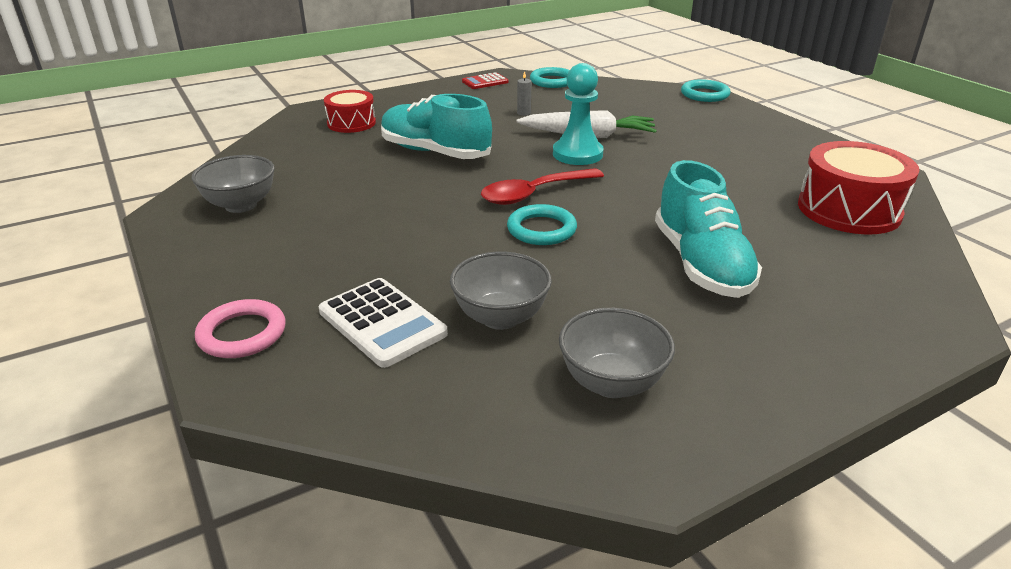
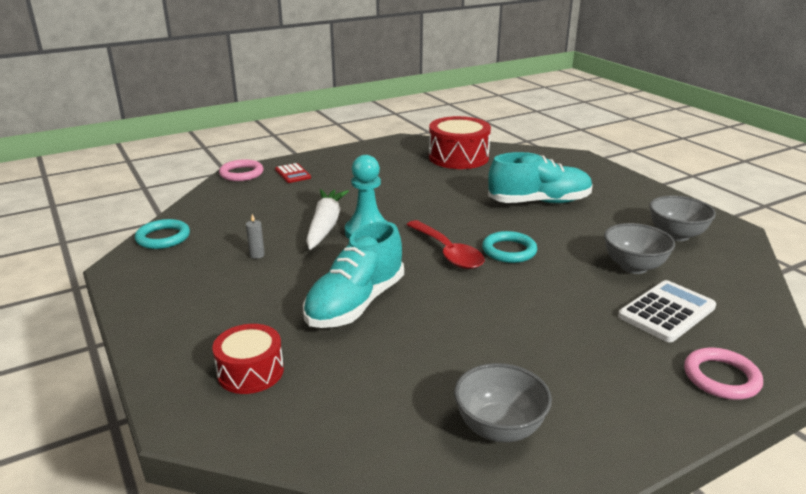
camera: 90 degrees left, 5 degrees down
red calculator [462,72,509,89] -> red calculator moved to [275,163,311,183]
turquoise ring [681,79,730,102] -> pink ring [219,159,264,181]

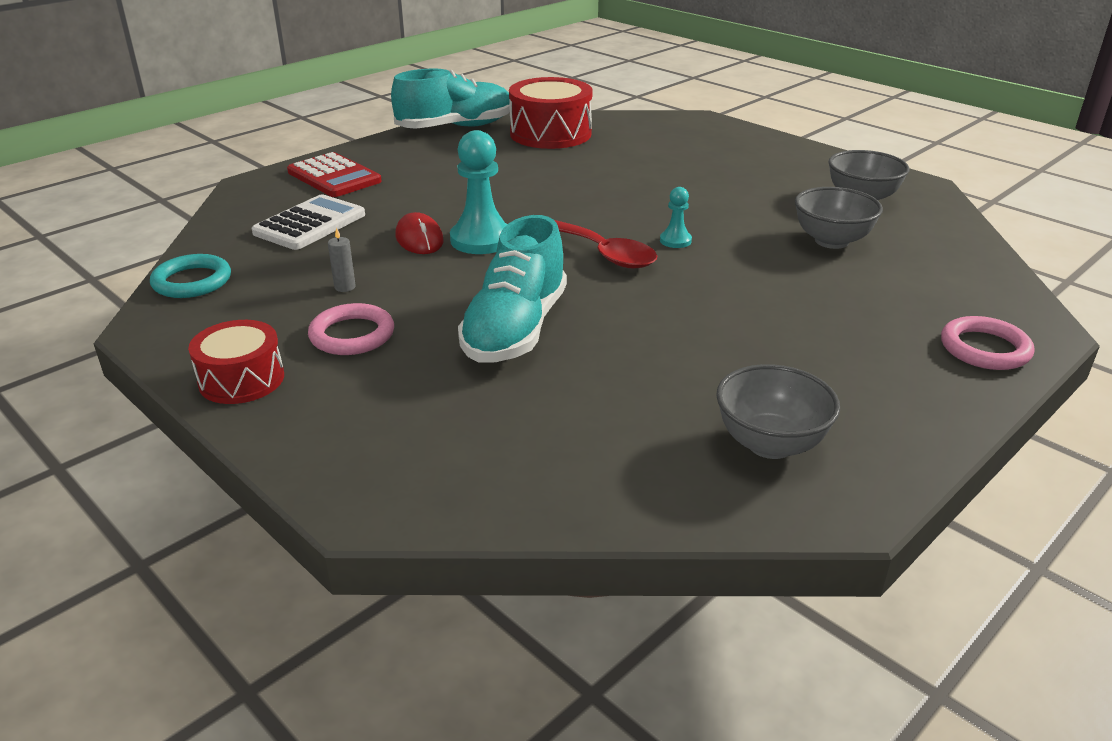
camera: 15 degrees left, 5 degrees up
red drum [212,324,284,394] -> red drum moved to [188,320,284,404]
pink ring [219,159,264,181] -> pink ring moved to [308,303,394,355]
red calculator [275,163,311,183] -> red calculator [287,152,382,197], size x1.62
white carrot [306,189,349,250] -> red mouse [395,212,444,254]
turquoise ring [482,231,537,263] -> turquoise pawn [660,187,692,248]
turquoise shoe [488,152,593,203] -> turquoise shoe moved to [391,68,510,129]
white calculator [618,280,716,342] -> white calculator moved to [252,194,365,250]

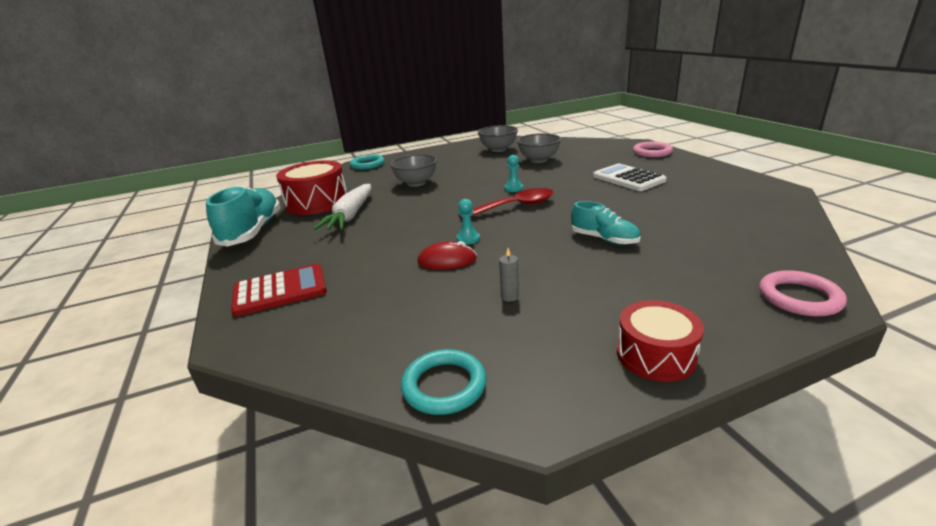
camera: 65 degrees left, 5 degrees down
white calculator [252,194,365,250] -> white calculator moved to [593,164,667,191]
pink ring [308,303,394,355] -> pink ring moved to [759,270,847,317]
turquoise pawn [450,130,507,254] -> turquoise pawn [456,199,480,244], size x0.51
turquoise shoe [458,215,567,363] -> turquoise shoe [571,201,641,245], size x0.58
grey bowl [716,364,840,459] -> grey bowl moved to [390,154,437,187]
none -> white carrot [313,184,371,230]
none -> turquoise ring [350,154,385,170]

